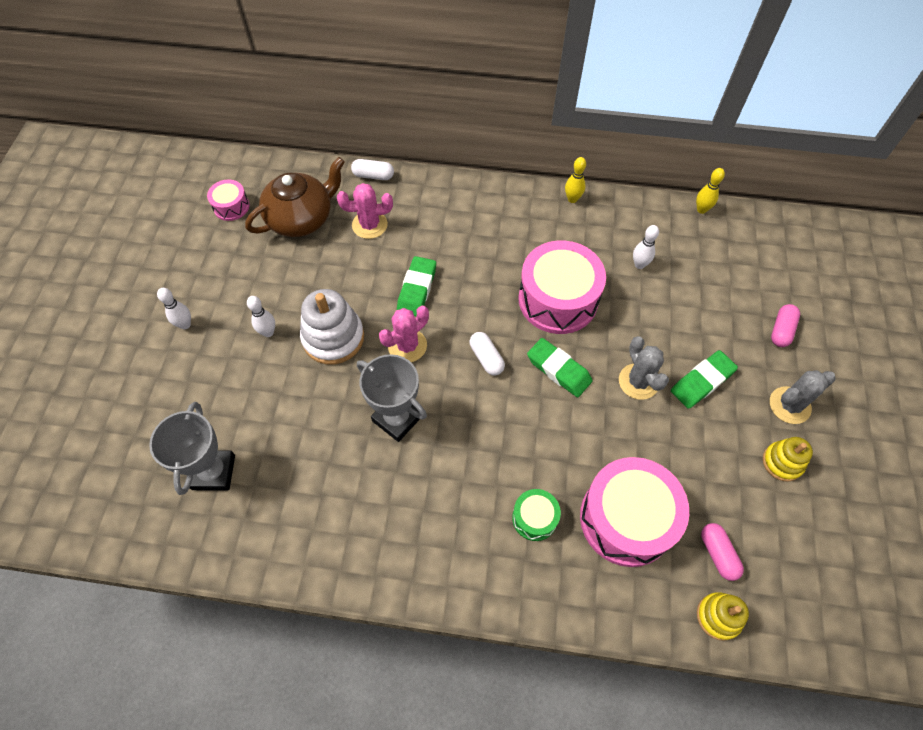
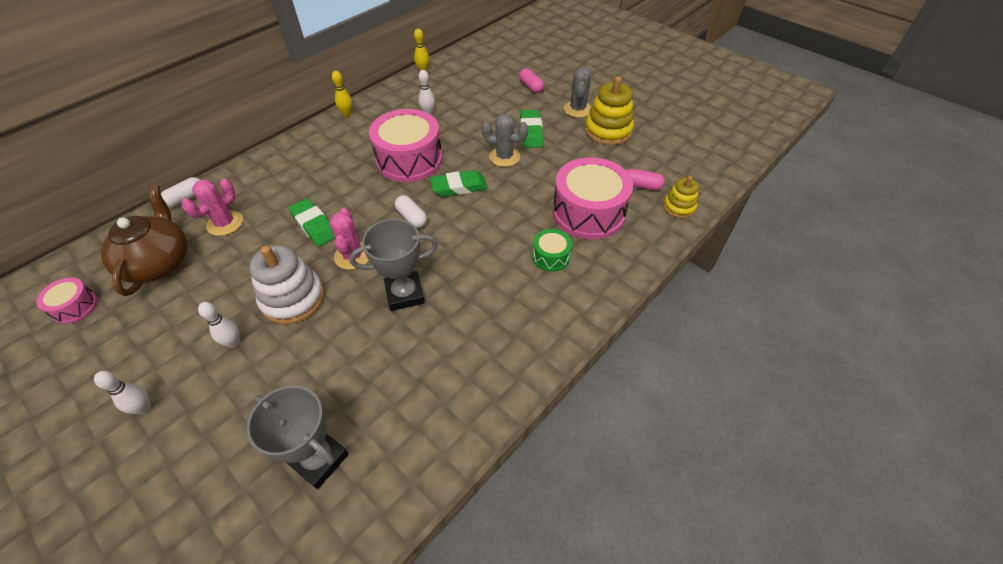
camera: 55 degrees left, 10 degrees down
white capsule [470,332,505,376] -> white capsule turned 45 degrees clockwise [395,195,427,228]
yellow stacking toy [763,437,813,481] -> yellow stacking toy [585,76,634,145], size x1.70

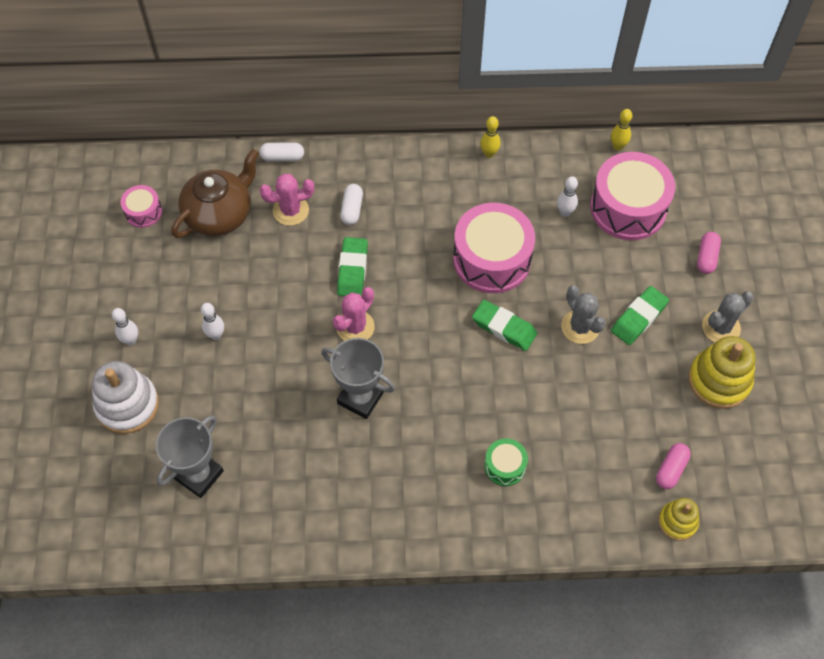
camera: 45 degrees right, 10 degrees up
grey trophy [247,385,349,489] -> grey trophy turned 45 degrees clockwise [156,415,224,498]
white stacking toy [249,245,324,324] -> white stacking toy moved to [92,361,159,434]
white capsule [395,195,427,228] -> white capsule moved to [340,184,363,225]
pink drum [553,157,633,240] -> pink drum moved to [590,152,675,240]
pink capsule [626,169,665,191] -> pink capsule turned 60 degrees clockwise [656,443,691,489]

